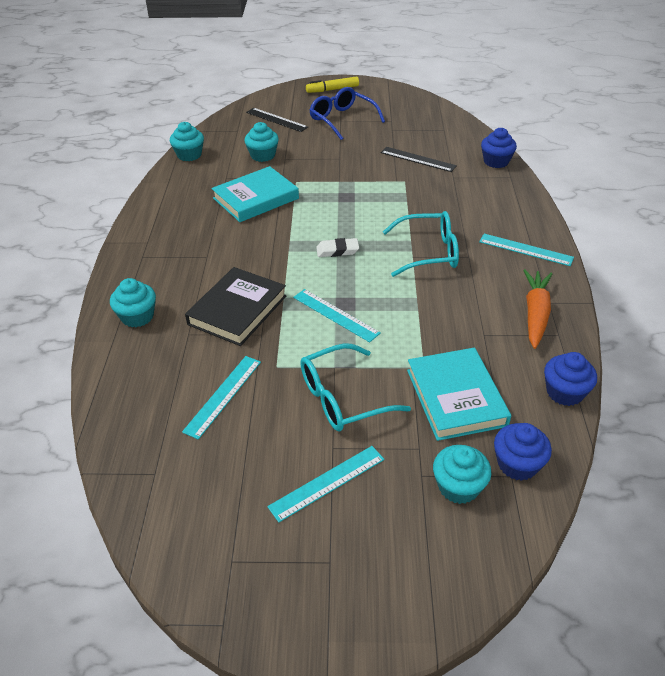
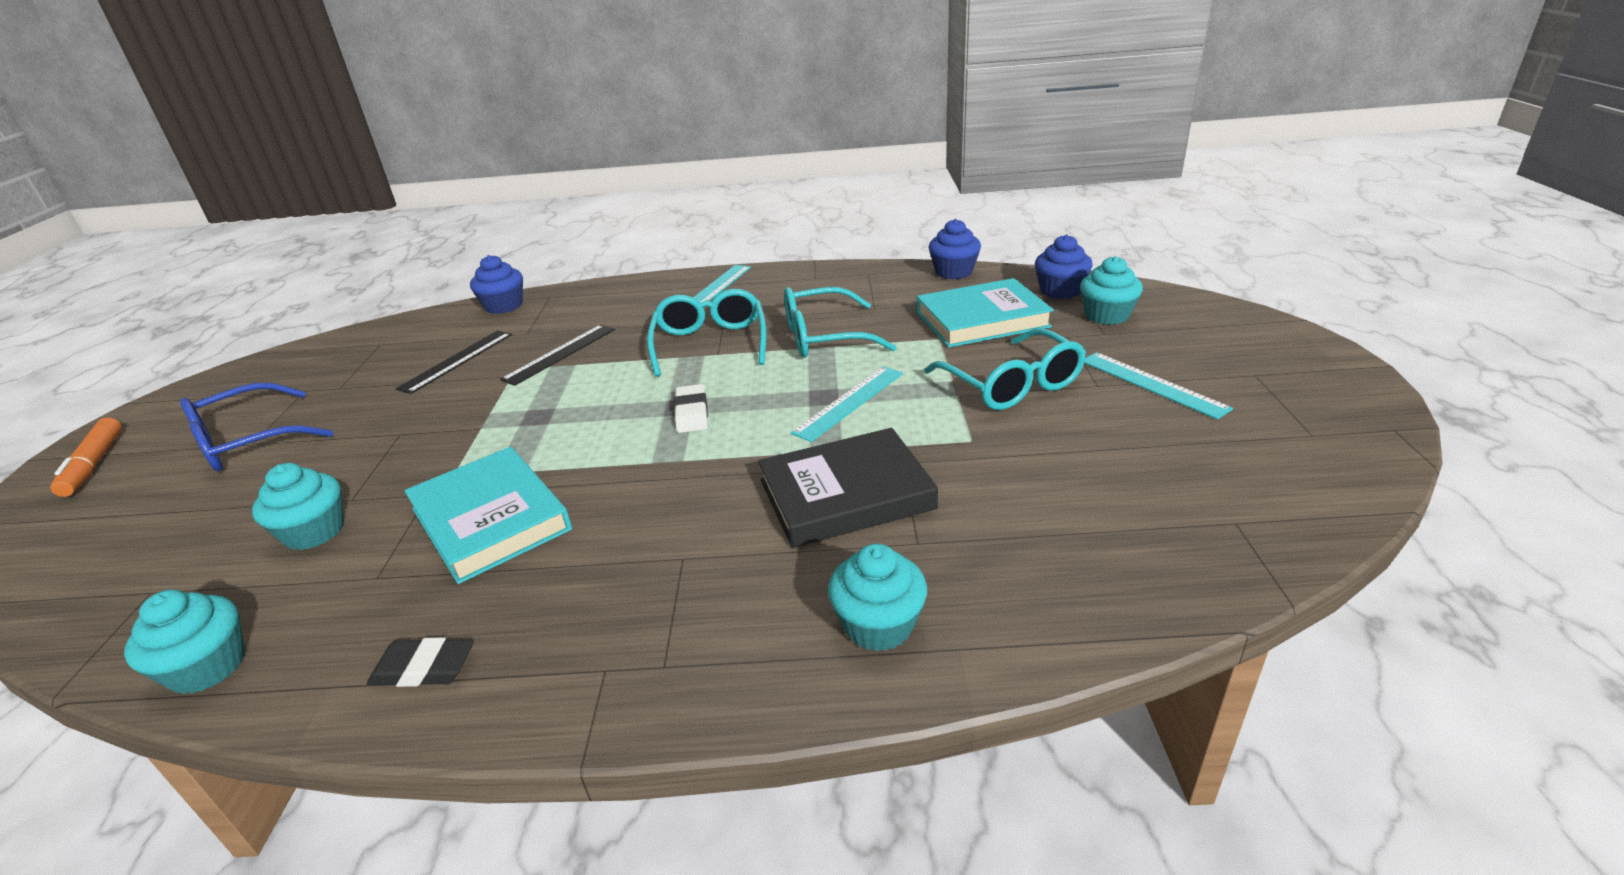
camera: 90 degrees left, 10 degrees down
turquoise ruler [182,356,261,439] -> none
black book [185,267,287,346] -> black book turned 45 degrees counterclockwise [758,428,938,548]
black ruler [246,108,308,132] -> black ruler moved to [500,325,615,386]
yellow marker [306,76,359,93] -> orange marker [50,417,122,497]
orange carrot [523,269,552,349] -> none
none -> black eraser [367,637,474,687]
none -> turquoise glasses [784,287,897,358]

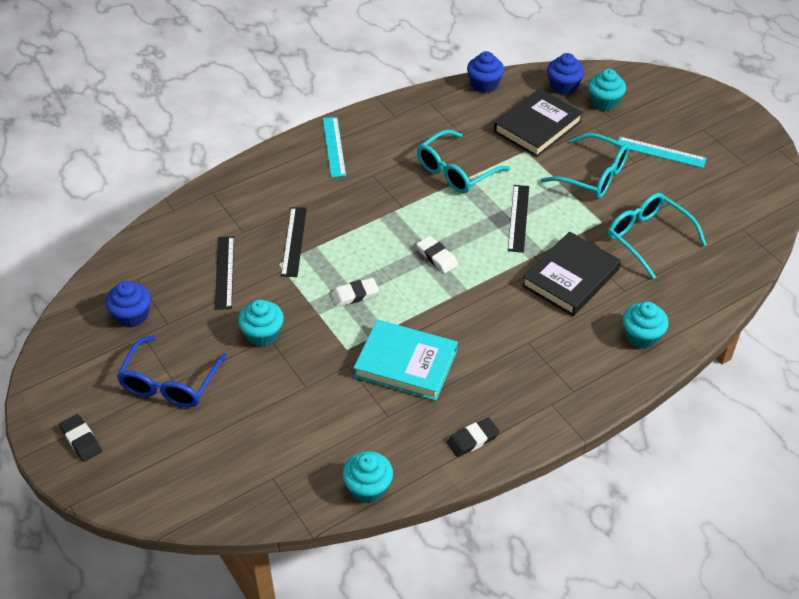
camera: 35 degrees left, 15 degrees up
orange marker [50,417,122,497] -> black eraser [60,414,102,462]
turquoise cupcake [252,463,344,550] -> turquoise cupcake moved to [238,300,284,347]
blue cupcake [470,255,523,314] -> blue cupcake moved to [105,281,151,327]
turquoise glasses [647,289,766,377] -> turquoise glasses moved to [608,193,707,279]
turquoise ruler [791,366,903,442] -> black ruler [508,185,529,253]
turquoise book [917,278,1054,348] -> black book [494,89,583,157]
none -> white eraser [331,278,379,307]

